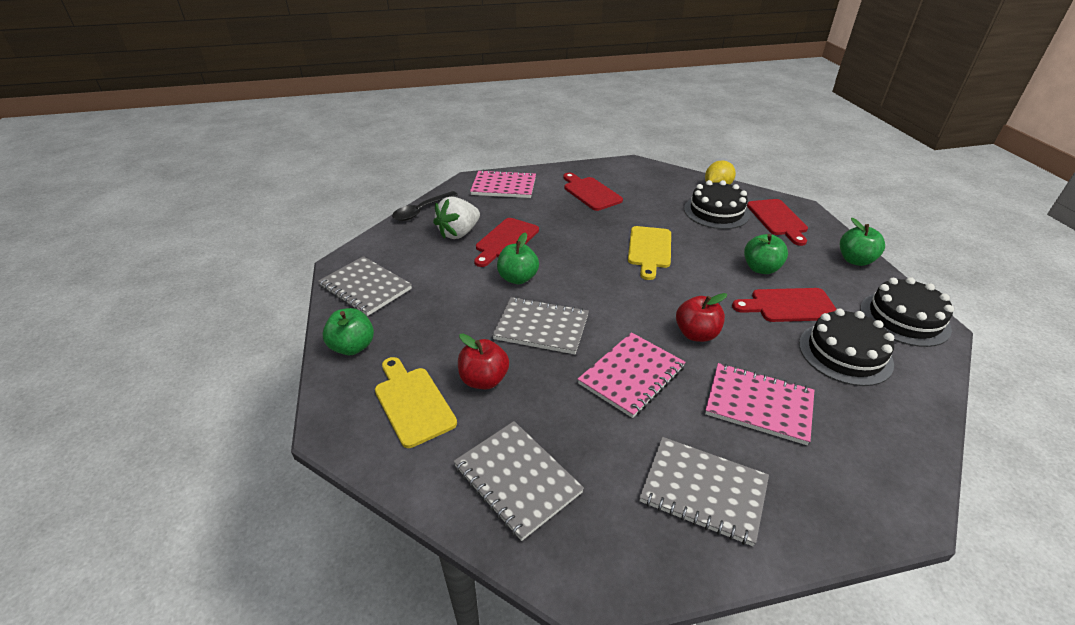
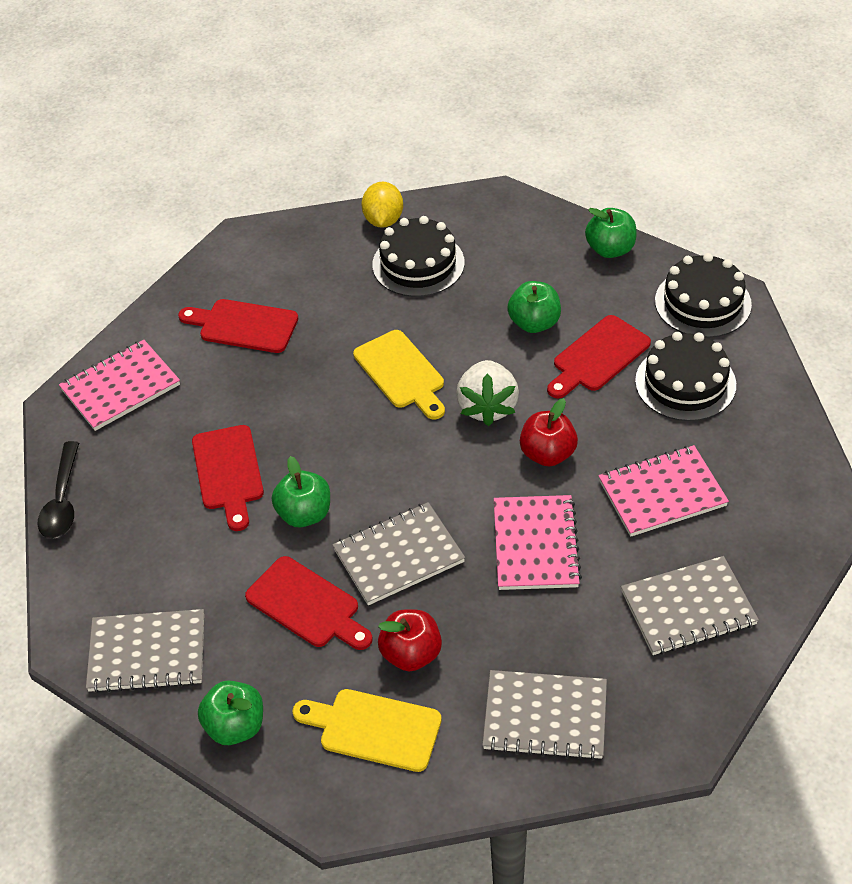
camera: 40 degrees left, 10 degrees up
white strawberry [433,196,480,239] -> white strawberry moved to [456,360,519,426]
red cutting board [747,199,808,246] -> red cutting board moved to [245,556,373,650]

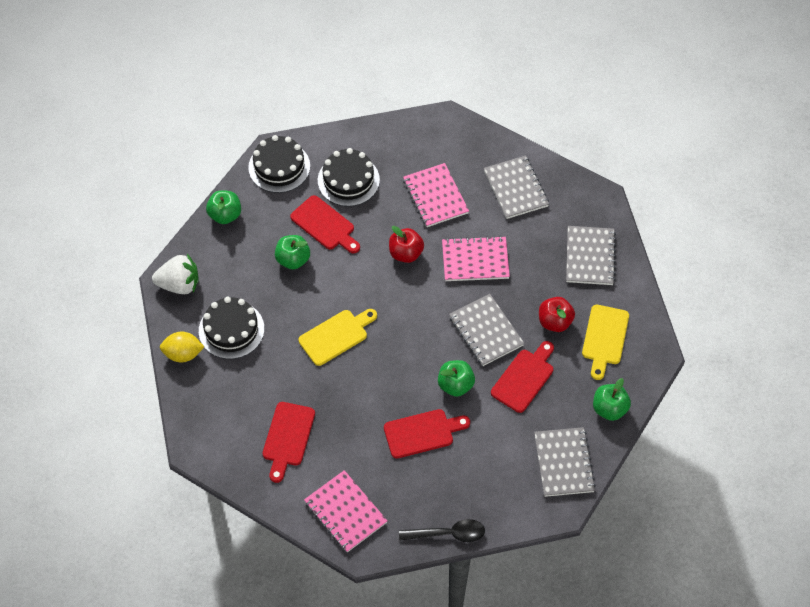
camera: 95 degrees left, 10 degrees up
white strawberry [456,360,519,426] -> white strawberry moved to [152,254,199,294]

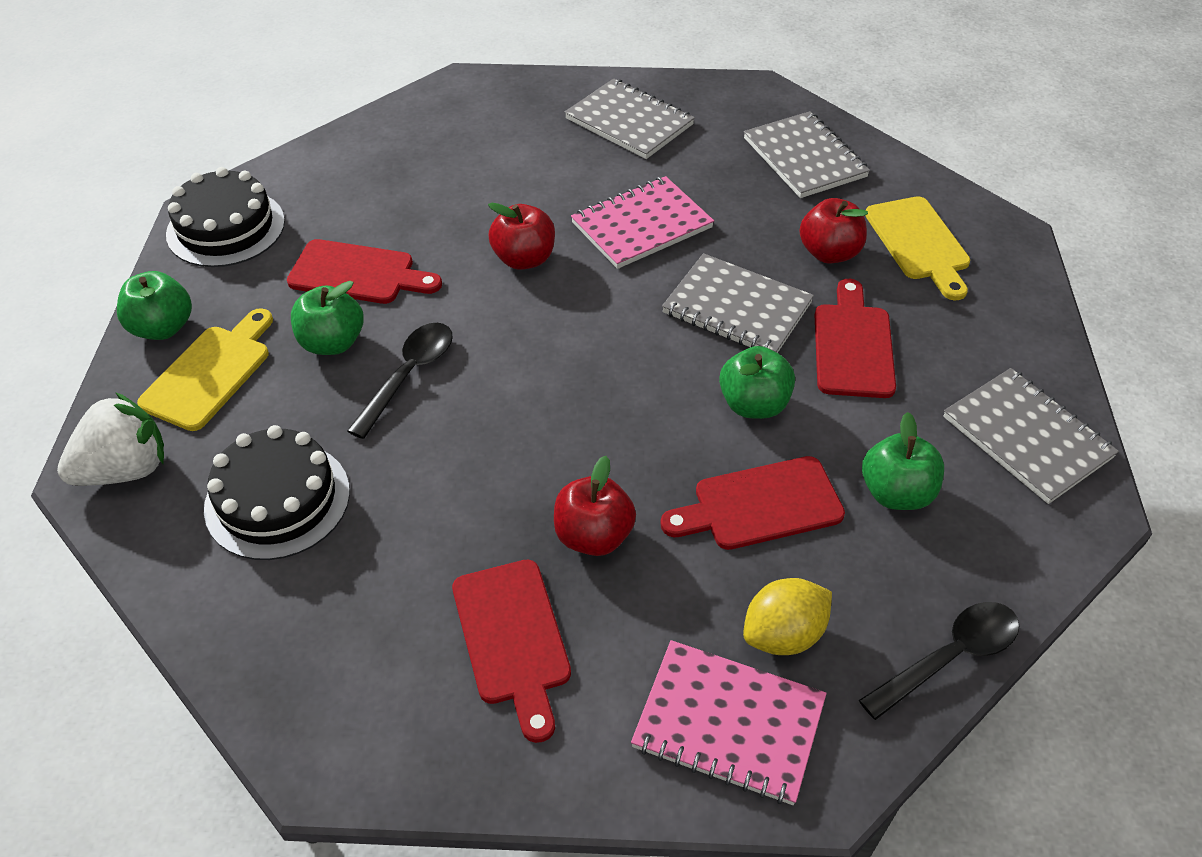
camera: 30 degrees left, 10 degrees down
yellow lemon [160,332,205,363] -> yellow lemon moved to [743,578,832,655]
yellow cutting board [299,309,377,366] -> yellow cutting board moved to [137,308,273,431]
black cake [318,148,380,206] -> none
red cutting board [384,409,470,459] -> red cutting board turned 150 degrees counterclockwise [660,456,845,550]
pink notebook [403,163,469,227] -> none
green apple [593,378,631,421] -> green apple moved to [862,412,944,510]
none -> black spoon [347,323,453,439]
none -> red apple [554,456,636,556]

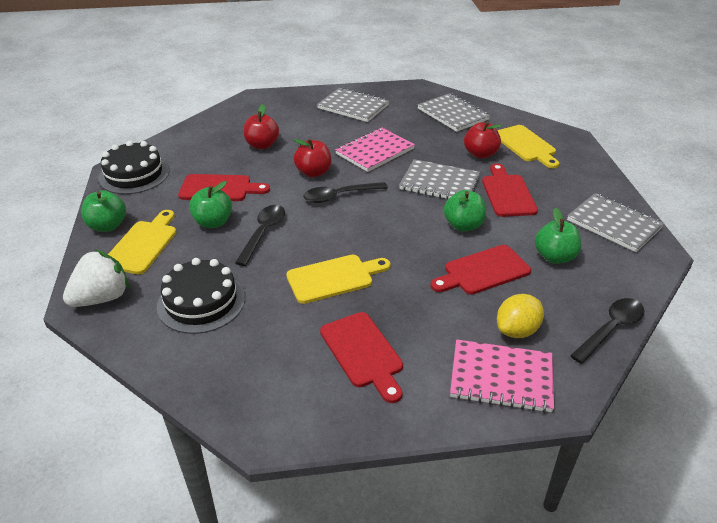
camera: 10 degrees left, 10 degrees down
red apple [554,456,636,556] -> red apple moved to [243,104,279,149]
none -> yellow cutting board [286,255,391,304]
none -> black spoon [303,182,388,203]

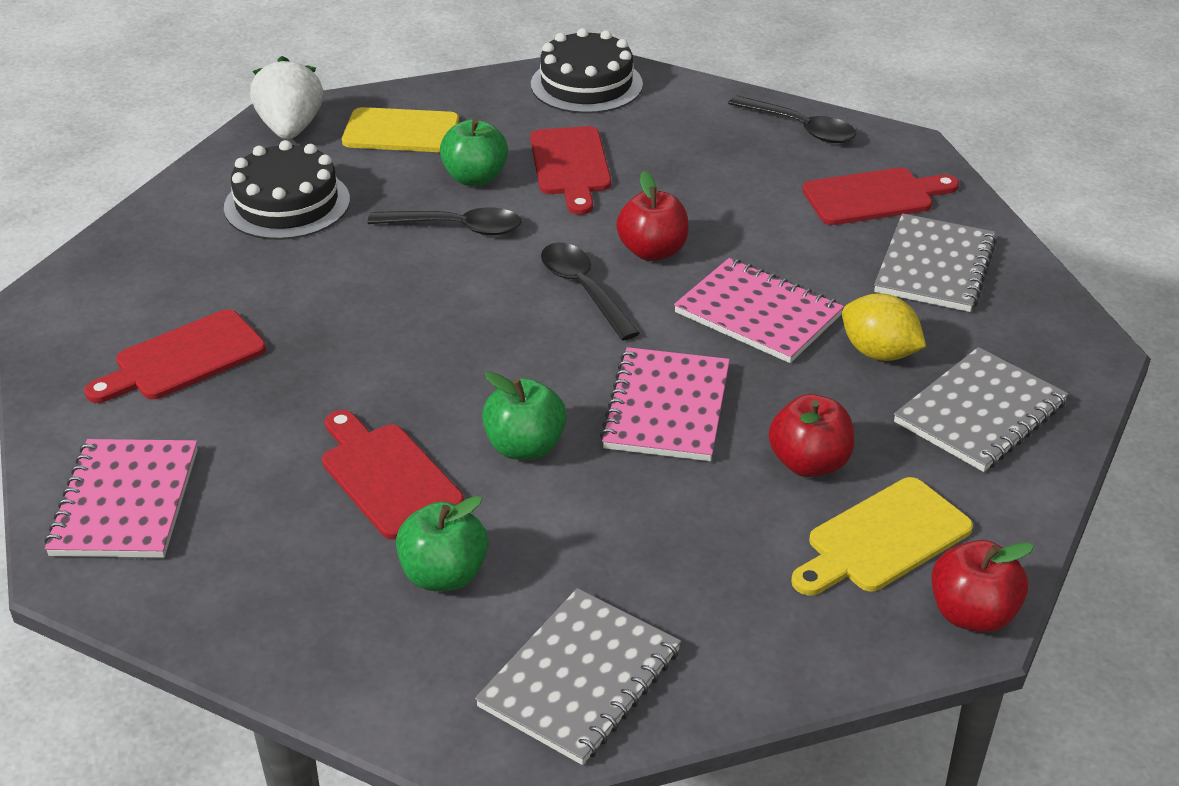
camera: 80 degrees right, 0 degrees up
white strawberry [63,250,129,307] -> white strawberry turned 135 degrees counterclockwise [250,56,323,139]
green apple [81,190,126,232] -> none
red apple [243,104,279,149] -> red apple moved to [931,540,1034,633]
yellow cutting board [286,255,391,304] -> none
grey notebook [399,159,480,199] -> pink notebook [600,347,730,461]
red cutting board [482,163,538,217] -> red cutting board moved to [802,168,959,225]
yellow lemon [497,294,544,338] -> yellow lemon moved to [842,293,926,361]
black spoon [570,298,645,364] -> black spoon moved to [728,95,856,143]

